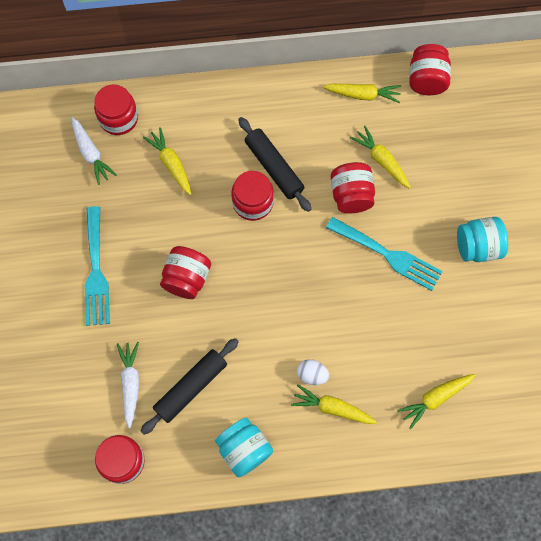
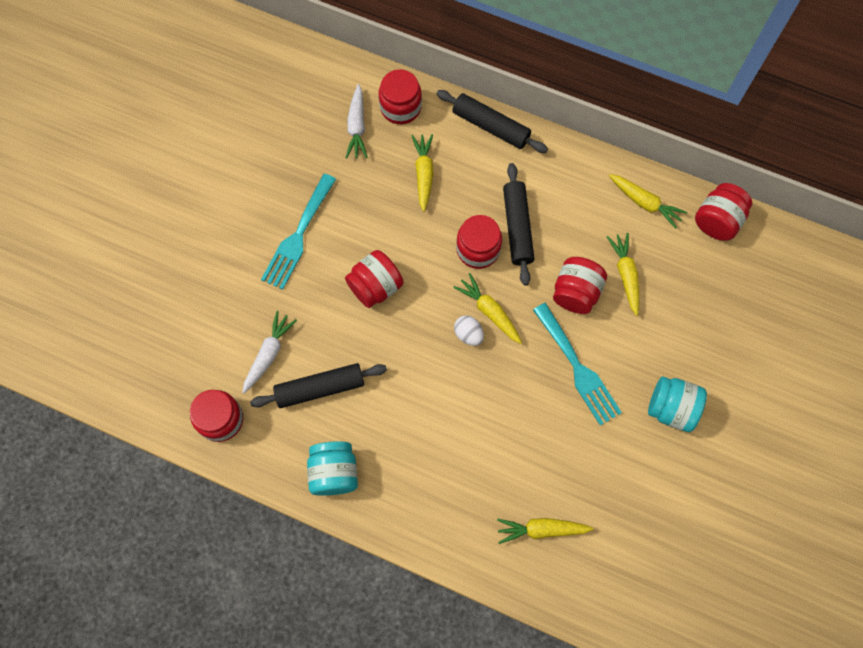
camera: 30 degrees right, 0 degrees up
yellow carrot [291,384,377,424] -> yellow carrot moved to [453,273,522,344]
white egg [297,359,330,385] -> white egg moved to [454,316,484,346]
none -> black rolling pin [436,90,548,153]

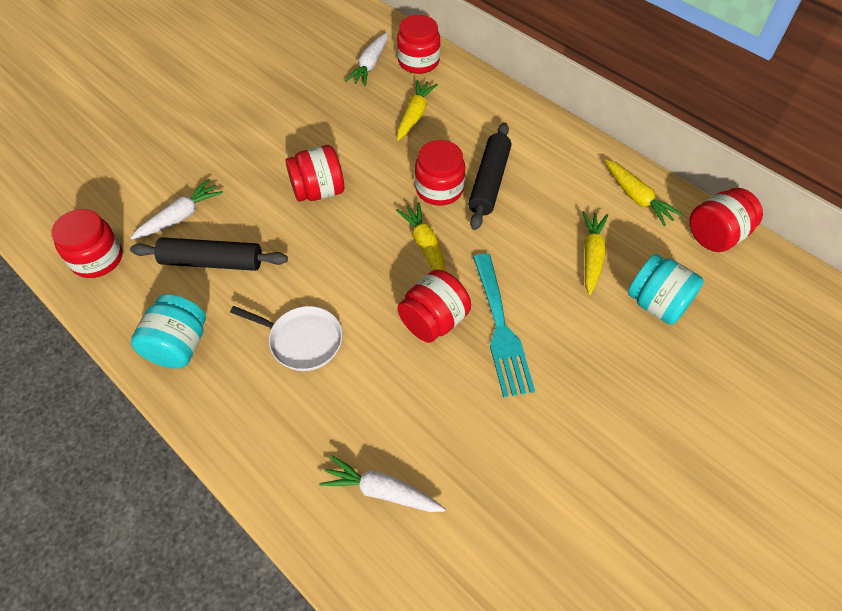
camera: 20 degrees right, 15 degrees down
turquoise fork [261,174,336,290] -> none
black rolling pin [436,90,548,153] -> none
white egg [454,316,484,346] -> none
yellow carrot [497,518,594,544] -> white carrot [319,455,446,512]
red jar [553,257,607,314] -> red jar moved to [397,269,471,343]
turquoise jar [648,377,707,432] -> turquoise jar moved to [628,254,704,325]
none -> white pan [230,306,342,371]

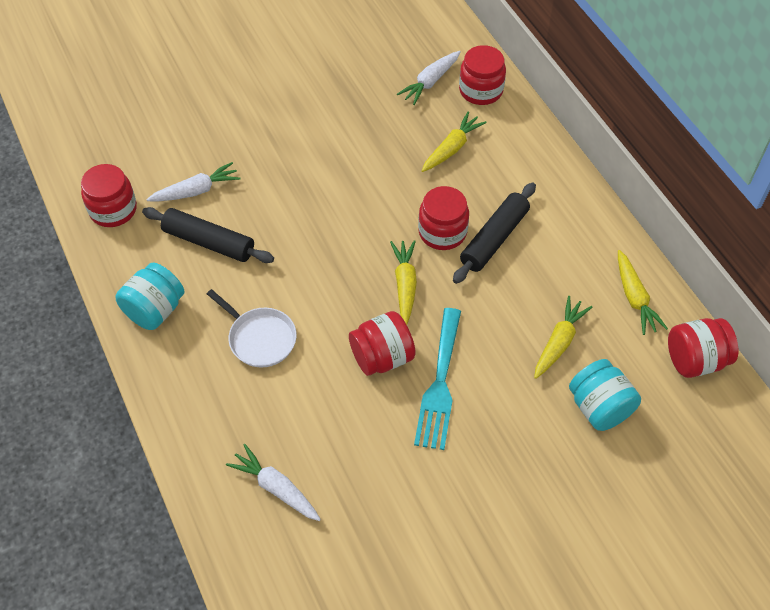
camera: 20 degrees right, 0 degrees up
red jar [285,145,344,202] -> none

